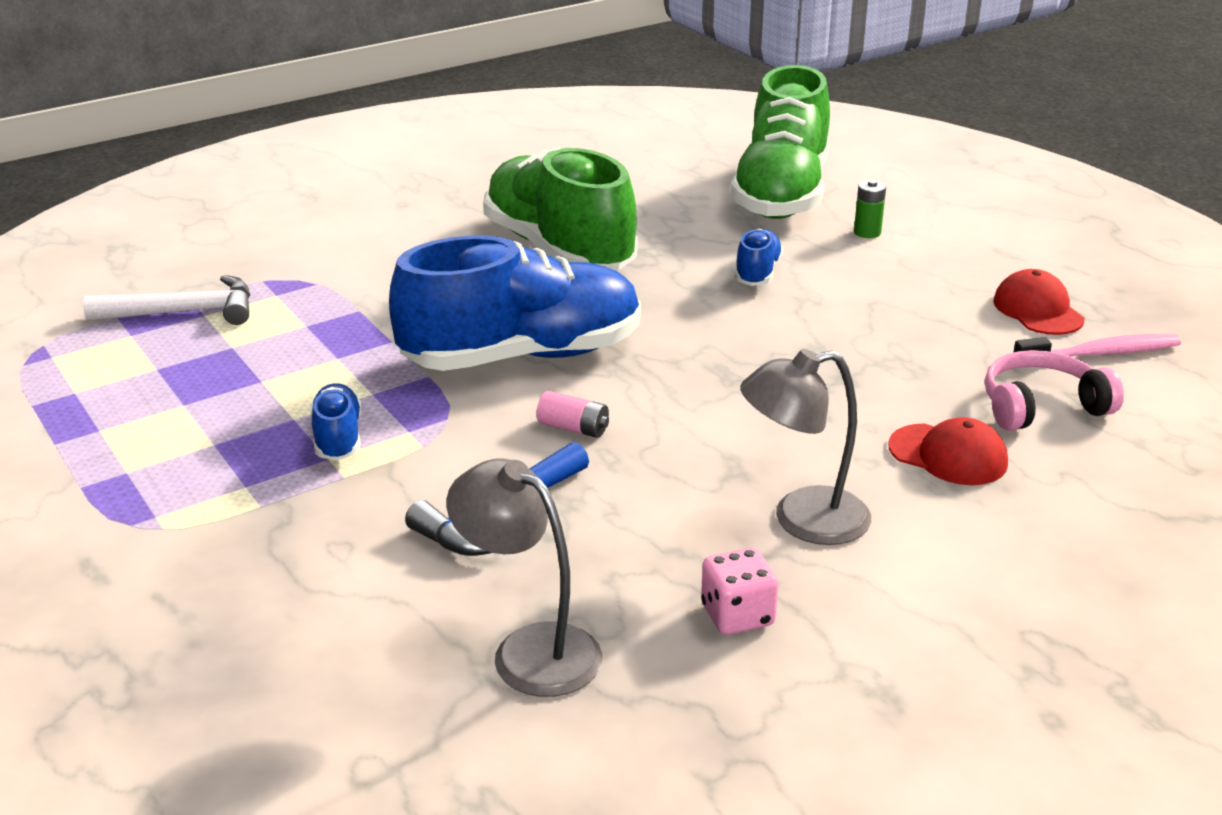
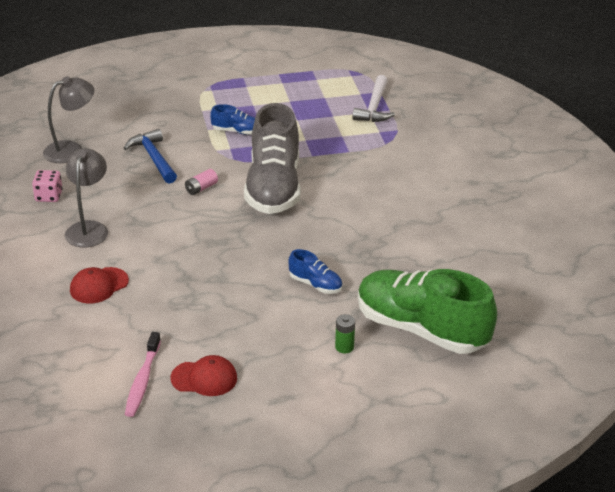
camera: 110 degrees right, 5 degrees up
blue shoe [389,236,641,371] -> grey shoe [244,103,301,214]
green shoe [483,147,638,271] -> none
pink headphones [985,350,1124,431] -> none

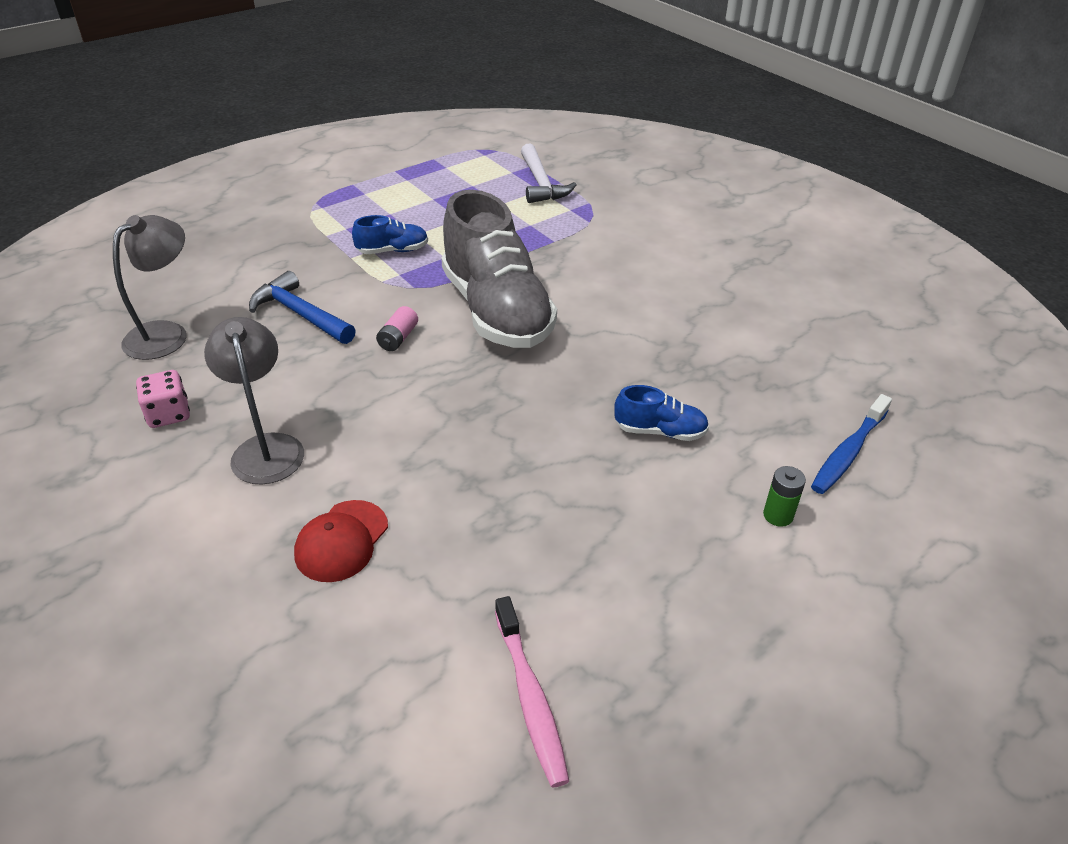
camera: 25 degrees left, 5 degrees up
red cap [171,355,237,396] -> none
green shoe [358,269,497,354] -> blue toothbrush [811,394,892,494]

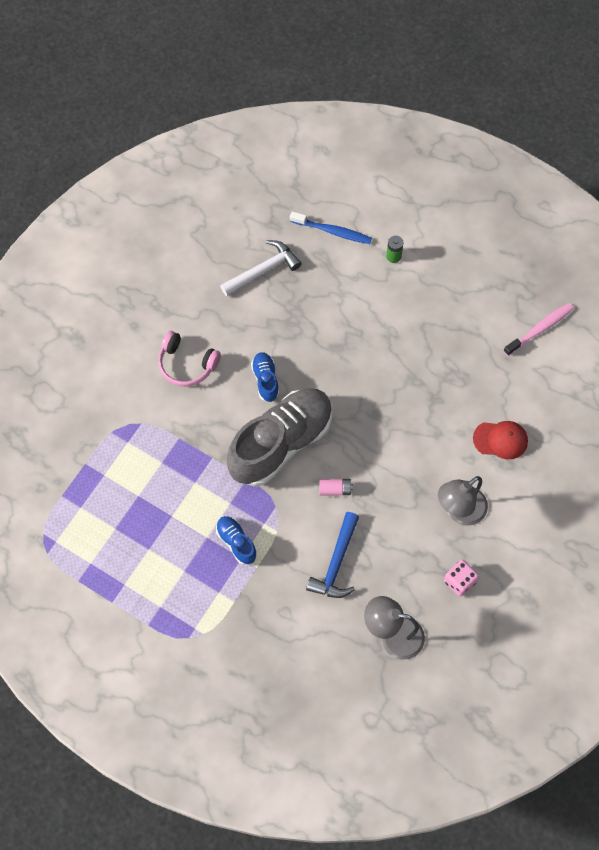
camera: 110 degrees left, 25 degrees up
white hammer [521,143,576,203] -> white hammer moved to [220,240,302,296]
blue shoe [614,385,709,441] -> blue shoe moved to [251,352,279,402]
none -> pink headphones [158,331,221,387]

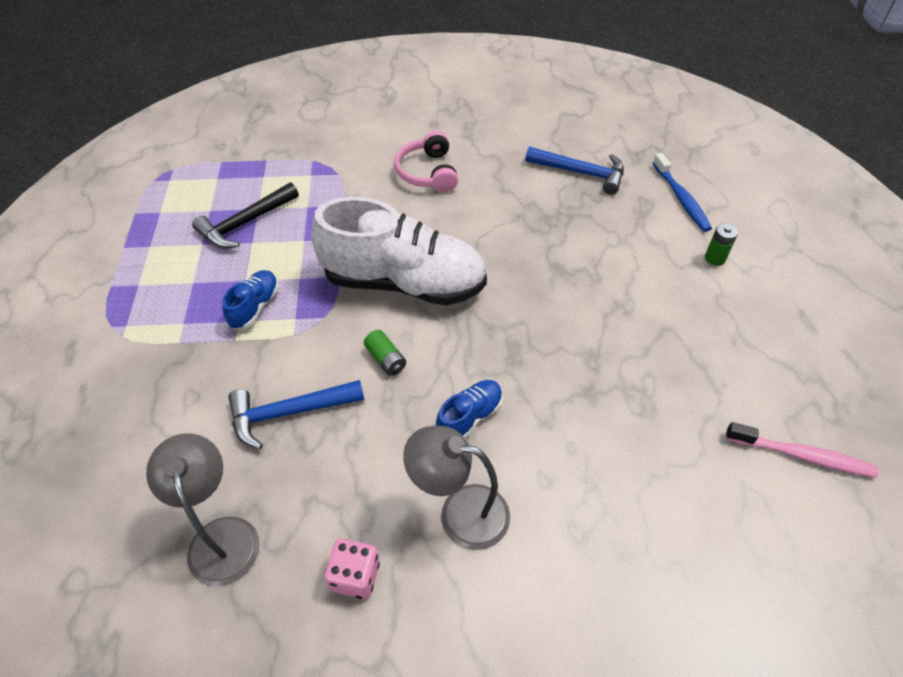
camera: 55 degrees right, 15 degrees down
white hammer [220,240,302,296] -> blue hammer [525,147,624,194]
grey shoe [227,388,332,486] -> white shoe [311,197,487,305]
blue shoe [251,352,279,402] -> blue shoe moved to [436,380,503,438]
pink battery [319,479,353,496] -> green battery [364,330,406,376]
red cap [473,421,528,459] -> none
none -> black hammer [192,183,299,248]

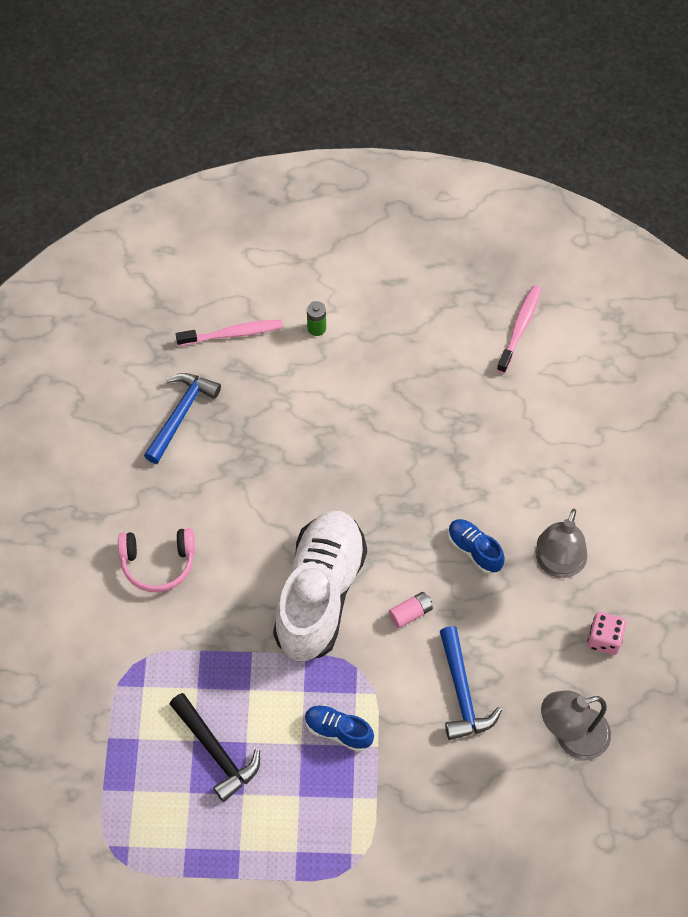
camera: 85 degrees left, 10 degrees up
green battery [364,330,406,376] -> pink battery [389,592,433,628]
blue toothbrush [653,153,712,232] -> pink toothbrush [176,320,283,346]

